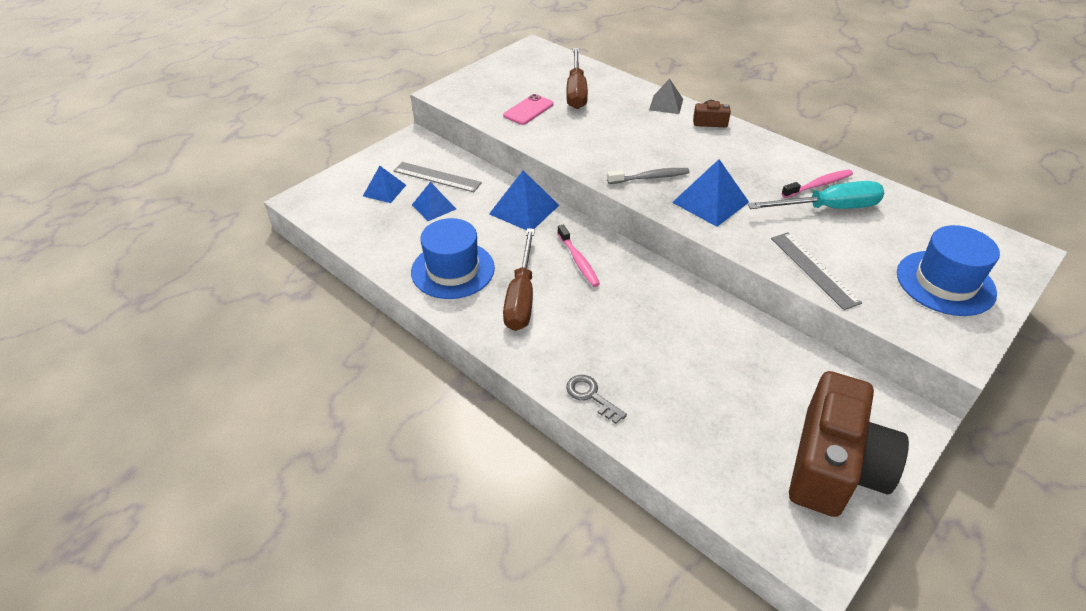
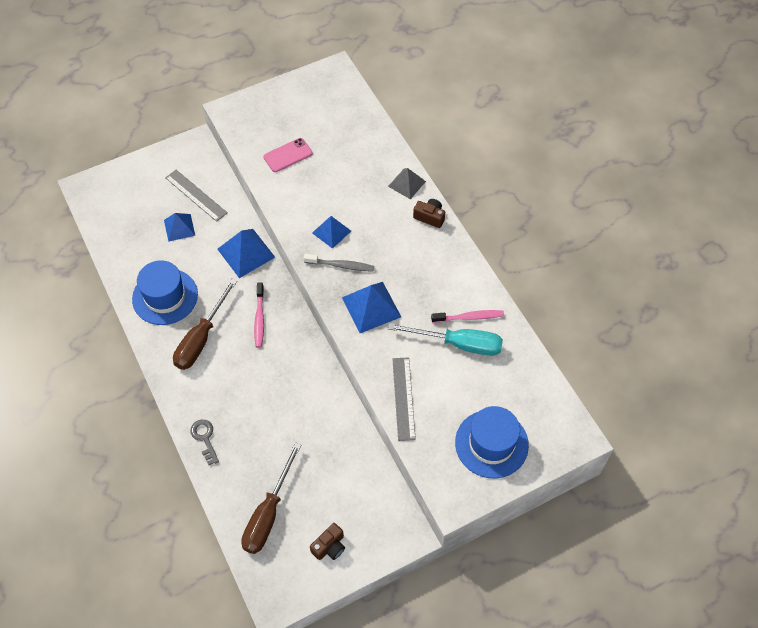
camera: 20 degrees right, 15 degrees up
blue pyramid [363,166,406,203] -> blue pyramid moved to [312,216,351,249]
brown screwdriver [566,48,588,109] -> brown screwdriver moved to [241,442,301,554]
brown camera [789,371,909,517] -> brown camera [310,523,345,560], size x0.41

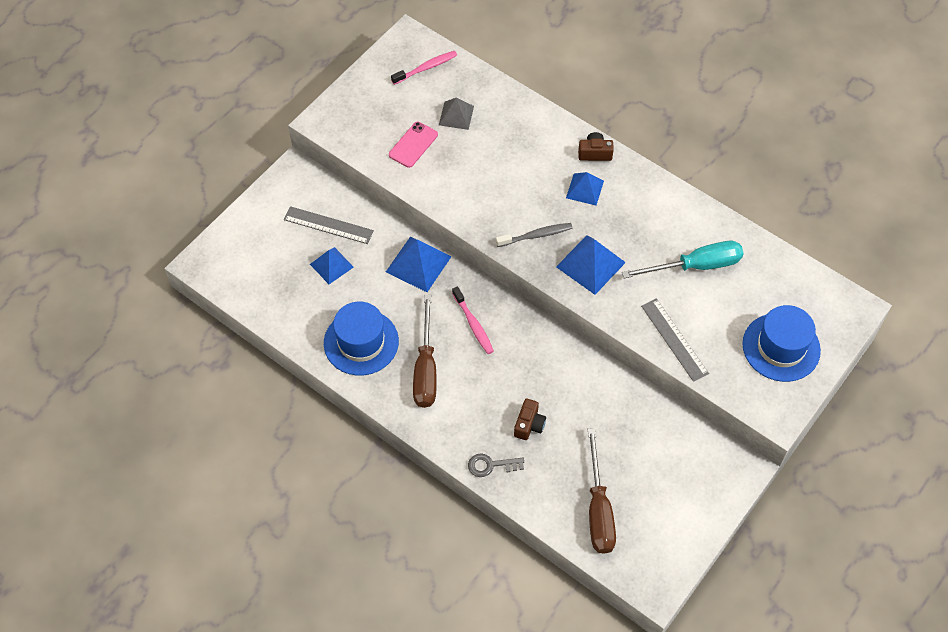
camera: 25 degrees left, 0 degrees up
grey key [190,420,219,465] -> grey key turned 45 degrees counterclockwise [468,453,524,477]
brown camera [310,523,345,560] -> brown camera moved to [514,399,546,440]
blue pyramid [312,216,351,249] -> blue pyramid moved to [566,172,604,205]
grey pyramid [388,168,426,199] -> grey pyramid moved to [439,98,474,130]
pink toothbrush [431,310,504,323] -> pink toothbrush moved to [391,51,457,85]

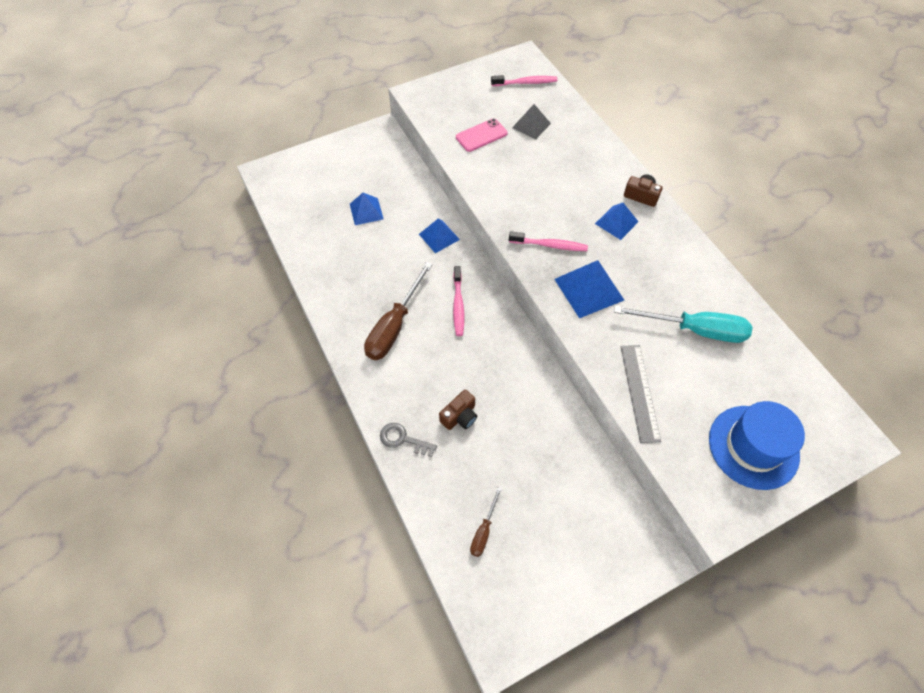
camera: 25 degrees right, 0 degrees up
grey ruler [284,206,374,244] -> none
blue hat [324,301,399,375] -> none
blue pyramid [386,237,452,292] -> blue pyramid [419,218,460,253], size x0.65
grey toothbrush [496,223,573,247] -> pink toothbrush [509,231,588,251]
brown screwdriver [588,428,616,554] -> brown screwdriver [470,487,502,557], size x0.50

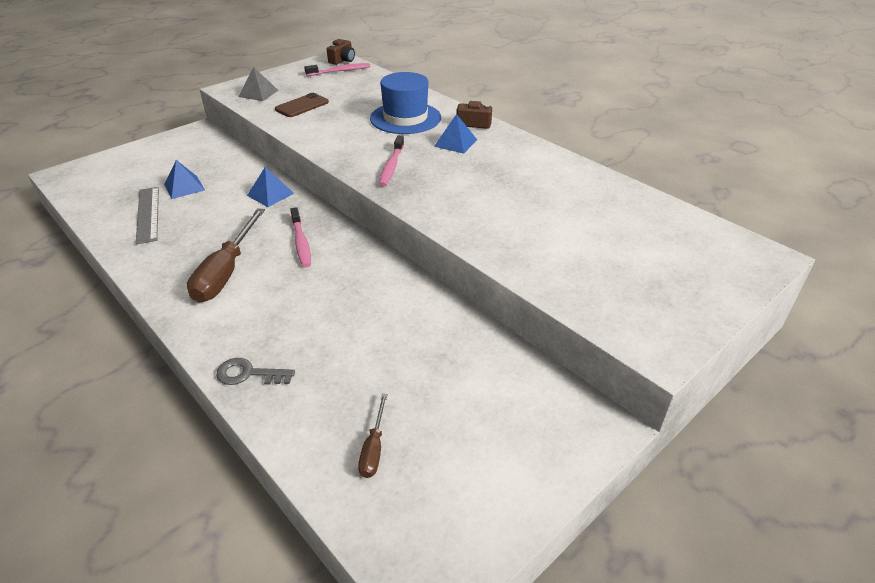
camera: 15 degrees left, 20 degrees down
brown camera [439,389,477,430] -> brown camera moved to [327,39,355,65]
pink phone [456,118,507,152] -> brown phone [275,93,329,117]
pink toothbrush [509,231,588,251] -> pink toothbrush turned 105 degrees clockwise [379,136,404,187]
grey pyramid [512,104,551,140] -> grey pyramid moved to [239,67,278,101]
blue pyramid [554,260,624,318] -> none
turquoise screwdriver [614,306,753,343] -> none
grey ruler [621,345,661,443] -> grey ruler moved to [136,187,159,244]
blue hat [709,401,805,490] -> blue hat moved to [370,72,441,134]

